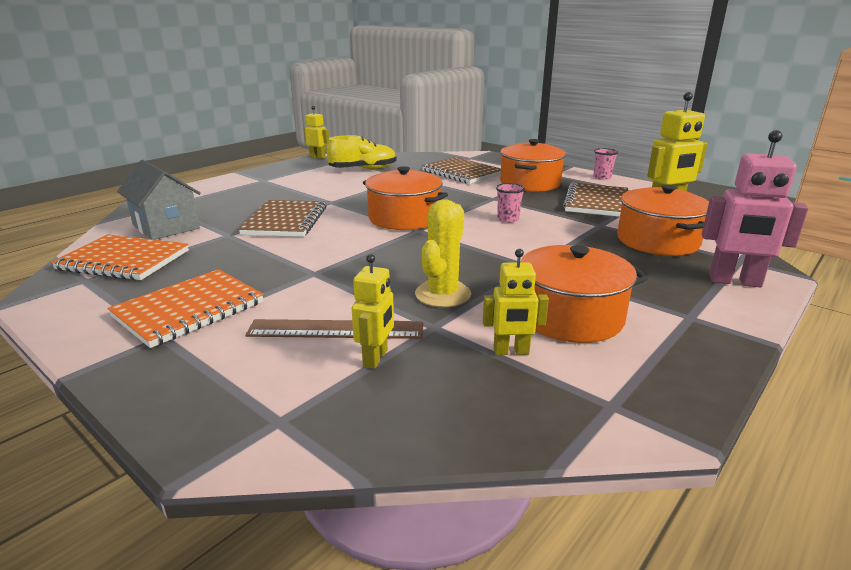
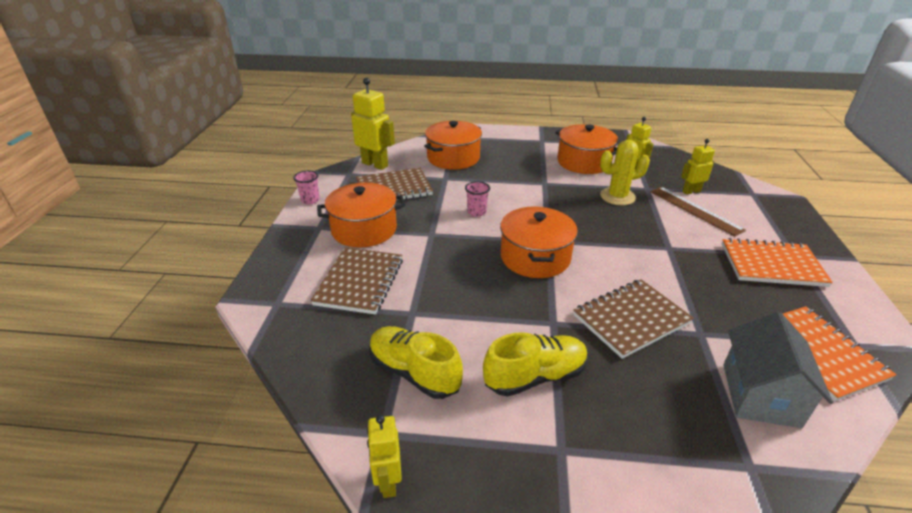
camera: 125 degrees left, 10 degrees up
pink robot [702,130,809,288] -> none
none -> yellow shoe [483,332,588,397]

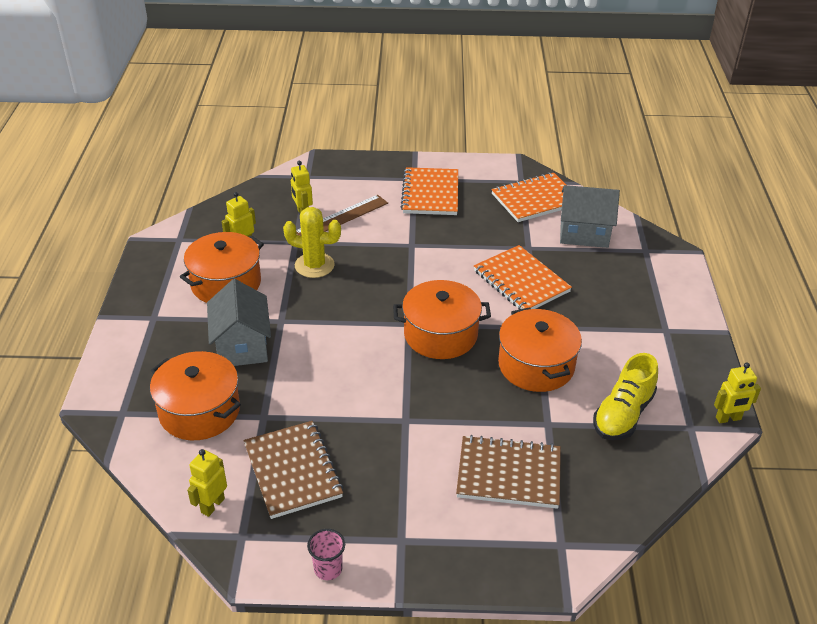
camera: 95 degrees left, 5 degrees up
orange pot [317,183,405,248] -> orange pot moved to [498,307,582,392]
yellow robot [351,78,395,170] -> yellow robot [187,449,227,517], size x0.60
pink cup [465,181,490,217] -> none
yellow shoe [483,332,588,397] -> none
brown notebook [573,279,694,359] -> orange notebook [474,245,572,310]
yellow cactus [600,140,650,206] -> yellow cactus turned 60 degrees counterclockwise [283,207,341,278]
none -> grey house [207,279,271,366]

